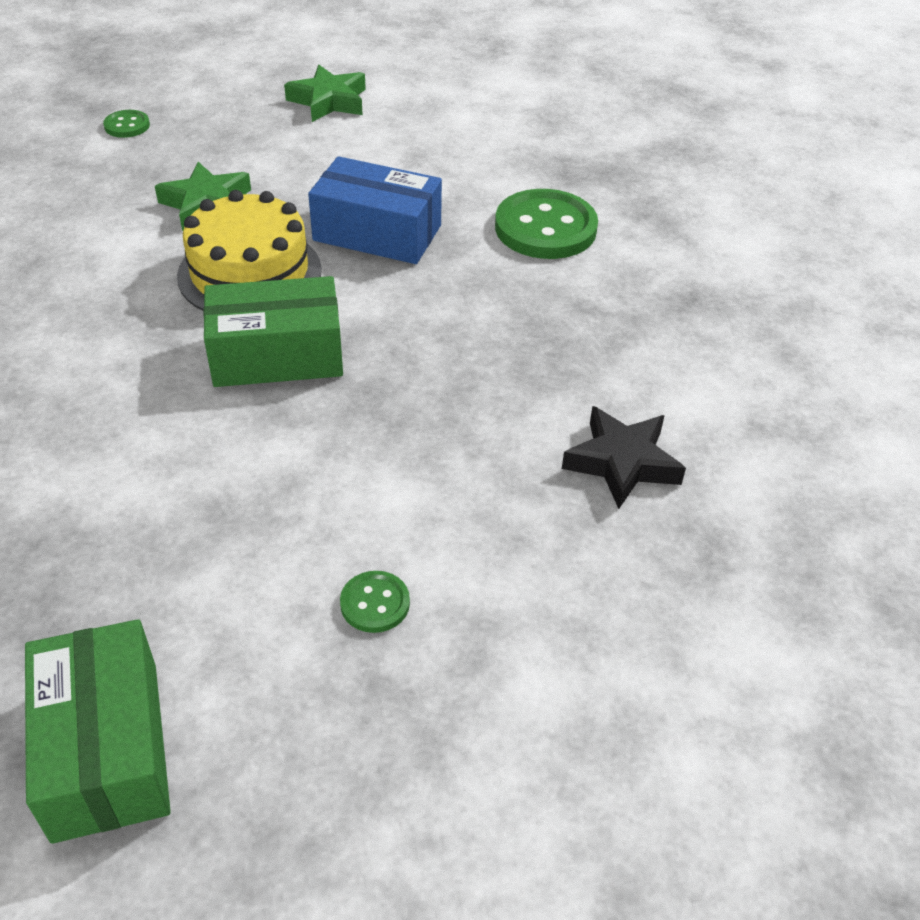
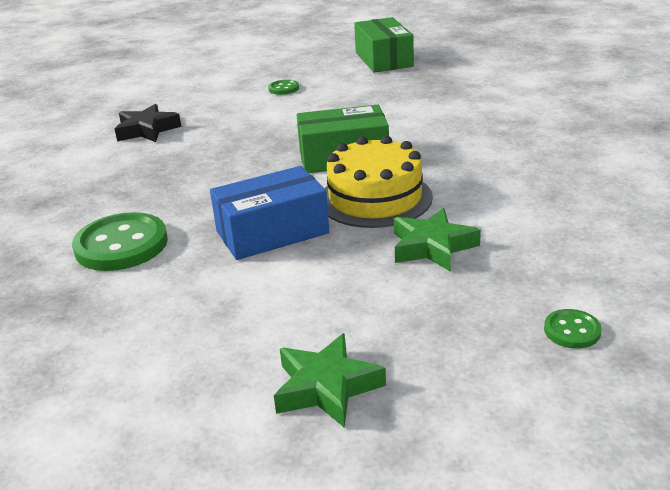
camera: 175 degrees left, 15 degrees down
blue box [308,156,442,264] -> blue box turned 45 degrees counterclockwise [210,166,329,260]

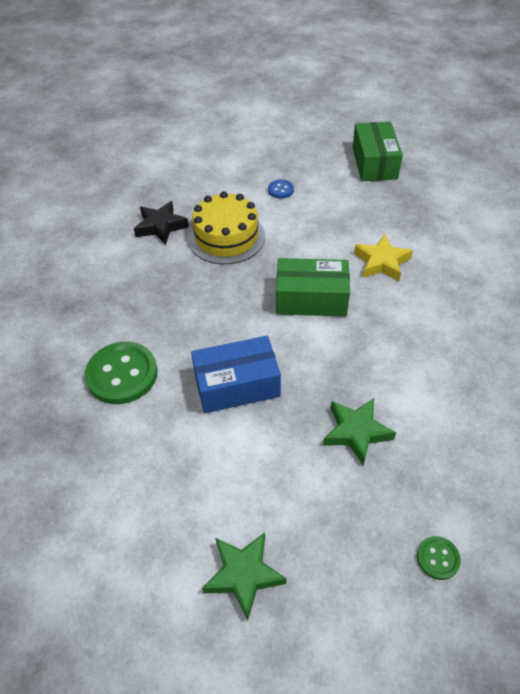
camera: 10 degrees right, 20 degrees up
green button [268,80,299,95] -> blue button [268,179,294,199]
yellow cake [324,136,433,228] -> yellow cake moved to [188,191,265,264]
none -> yellow star [354,234,413,281]

